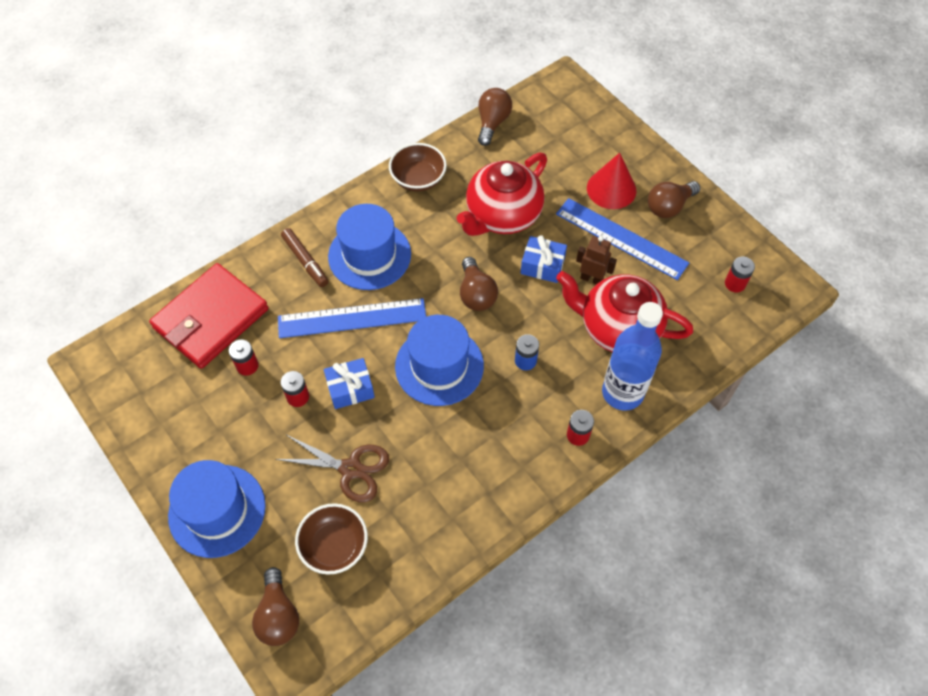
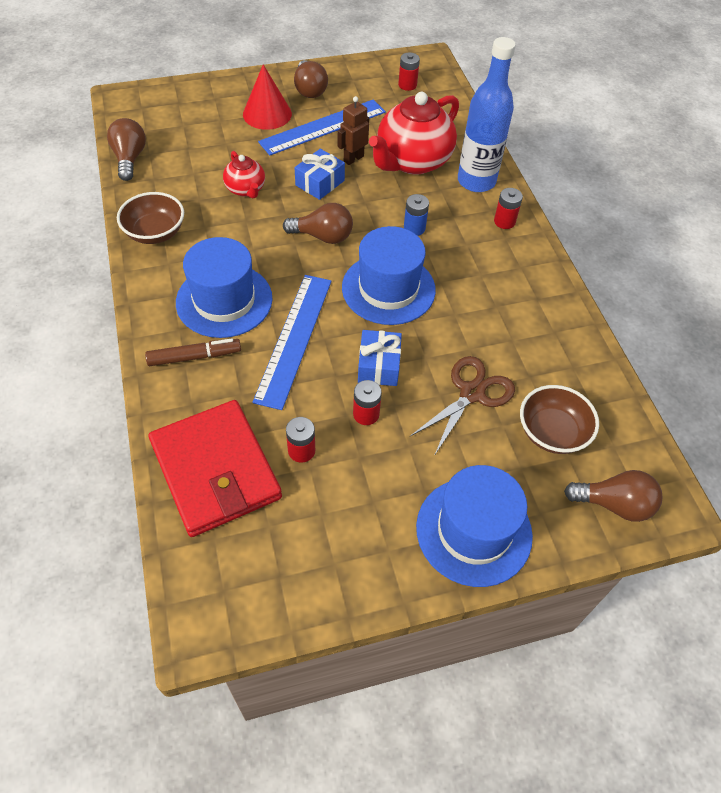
camera: 70 degrees left, 5 degrees down
red teapot [457,153,547,236] -> red teapot [223,151,265,198], size x0.51
brown light bulb [478,88,512,146] -> brown light bulb turned 45 degrees clockwise [107,118,146,181]

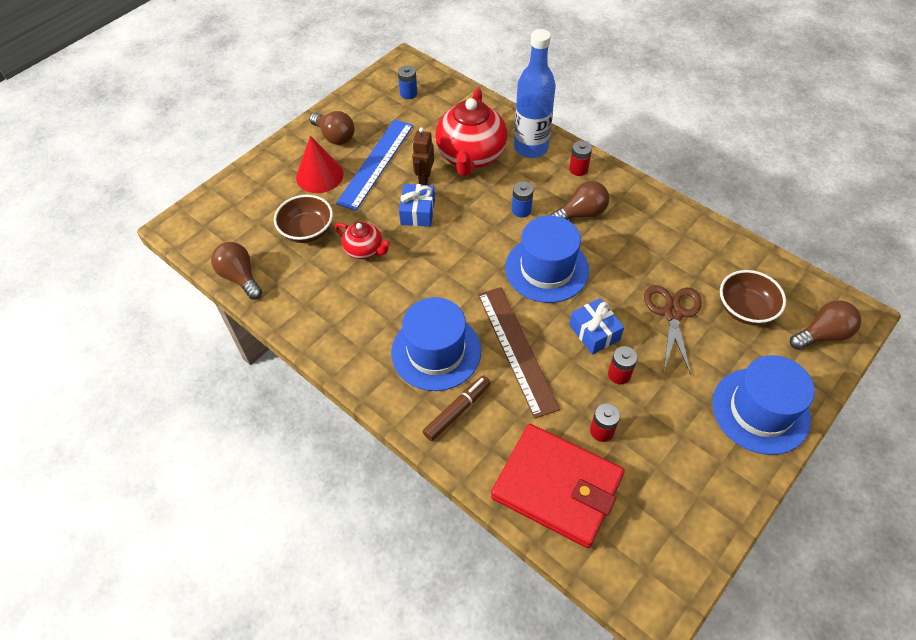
camera: 30 degrees left, 0 degrees up
brown bowl [117,192,184,244] -> brown bowl moved to [274,195,333,243]
blue ruler [253,275,331,410] -> brown ruler [478,287,560,419]
brown light bulb [283,203,353,244] -> brown light bulb moved to [550,181,609,220]
red battery [398,53,420,91] -> blue battery [398,65,417,99]

